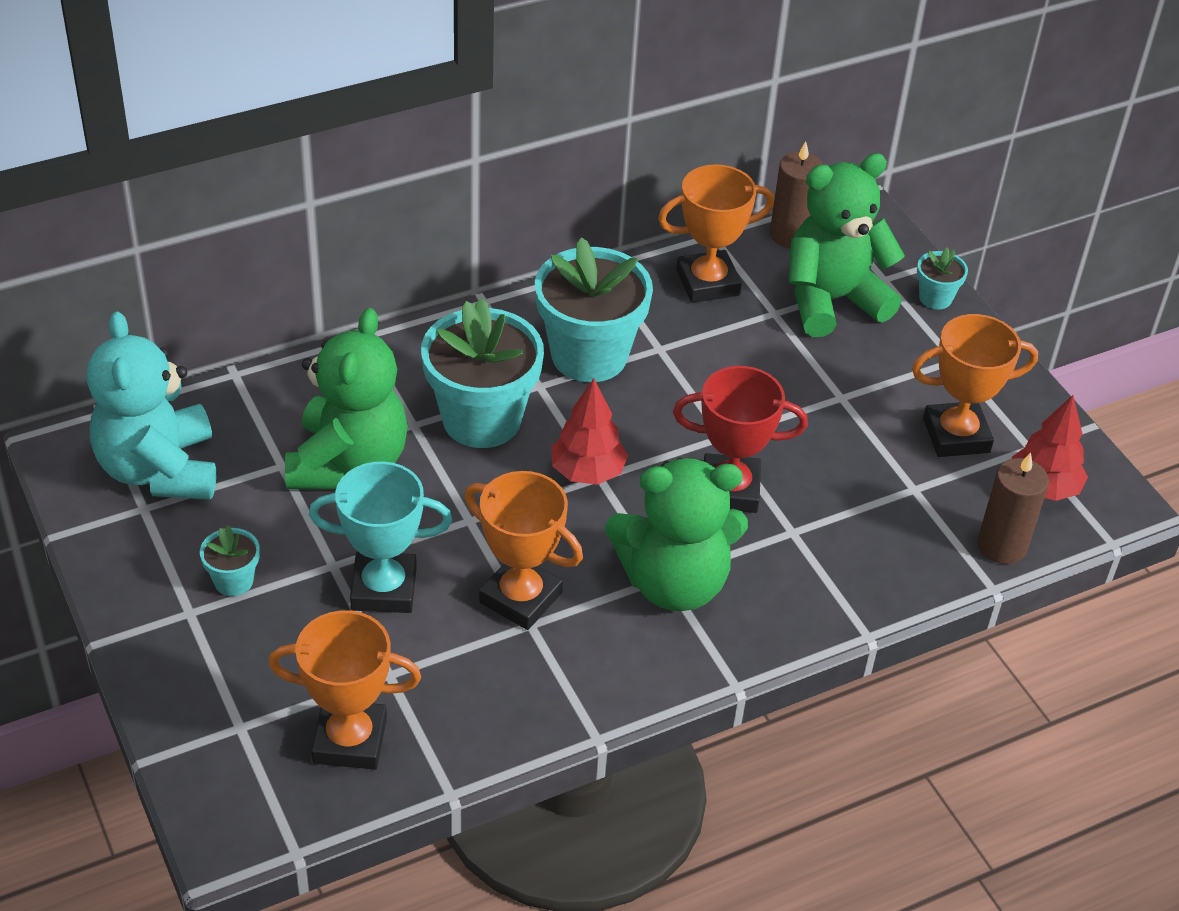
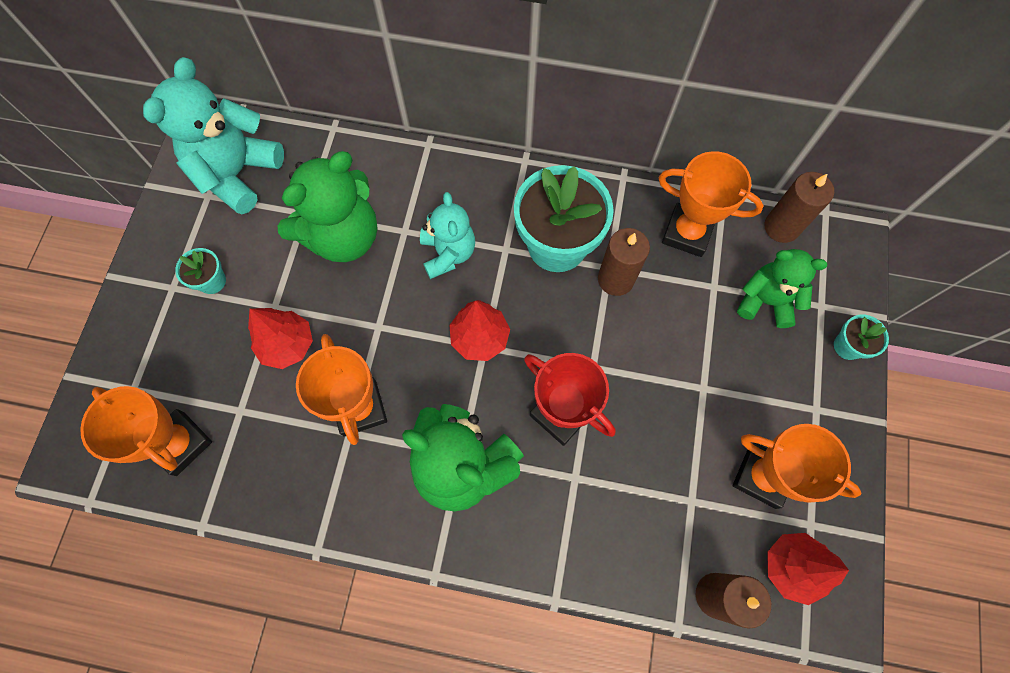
camera: 40 degrees right, 25 degrees up
turquoise trophy [309,461,452,613] -> red tree [248,308,313,369]
turquoise flower pot [421,298,544,448] -> turquoise teddy bear [420,192,475,279]
green teddy bear [789,153,905,337] -> green teddy bear [737,249,827,328], size x0.63
none -> brown candle [598,228,650,296]

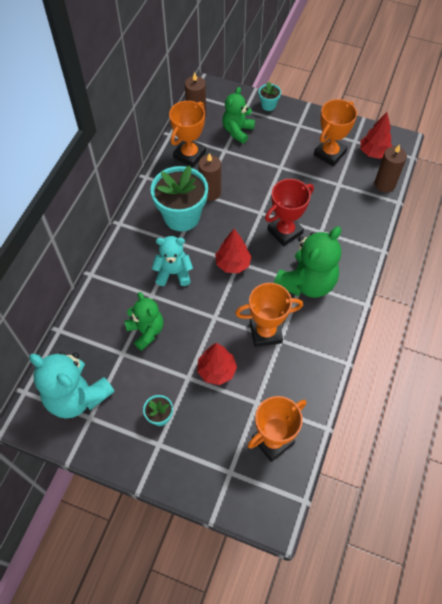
camera: 80 degrees left, 10 degrees down
green teddy bear [278,151,378,262] -> green teddy bear [125,292,163,351], size x0.63

